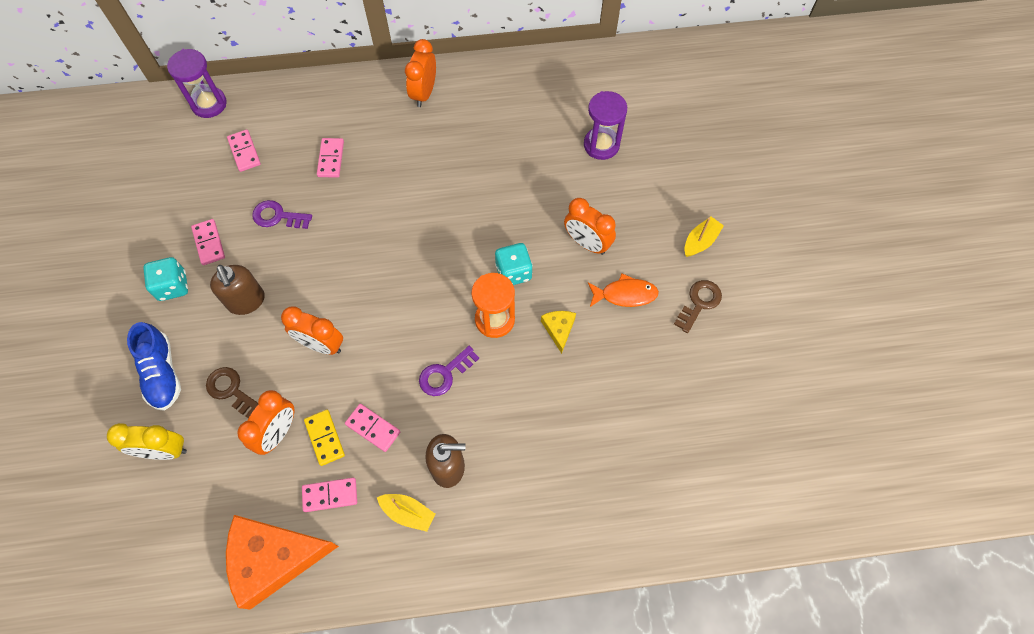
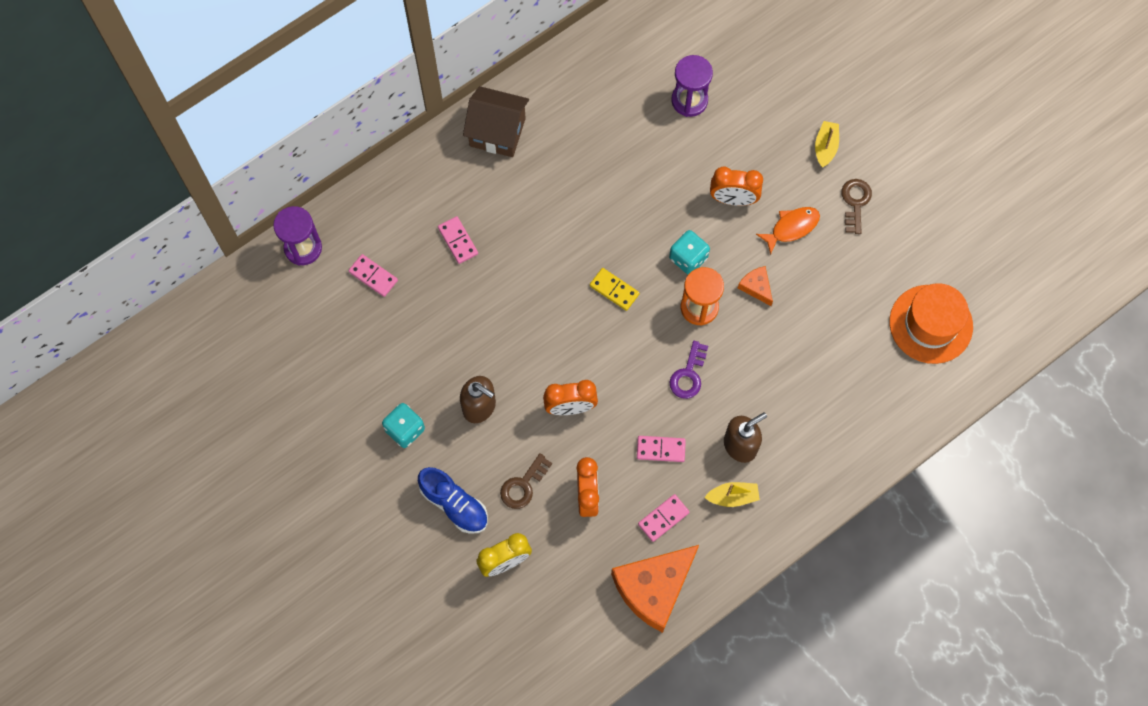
camera: 30 degrees left, 5 degrees up
pink domino [191,219,225,265] -> none
brown key [206,367,258,418] -> brown key turned 60 degrees counterclockwise [500,453,552,509]
purple key [252,200,312,229] -> none
yellow domino [304,410,345,466] -> yellow domino moved to [590,268,639,311]
orange clock [405,39,436,107] -> brown house [463,86,529,157]
yellow cheese [541,311,576,354] -> orange cheese [738,266,773,306]
none -> orange hat [889,283,973,364]

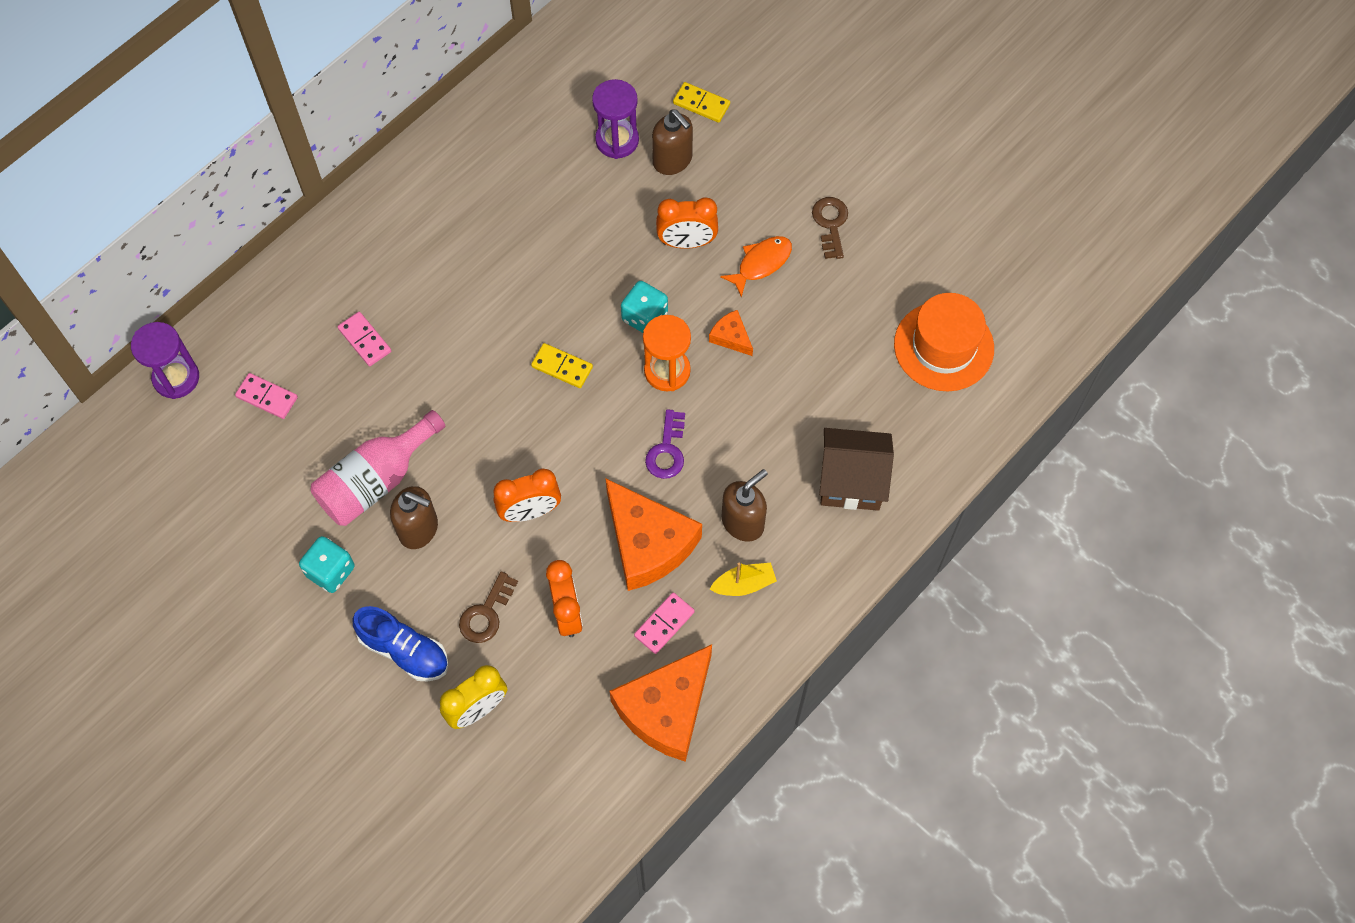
camera: 10 degrees left, 5 degrees down
brown house [463,86,529,157] -> brown house moved to [819,428,894,511]
pink domino [637,436,686,462] -> orange cheese [605,478,702,591]
yellow boat [815,121,839,168] -> none
none -> pink bottle [311,410,445,526]
none -> brown soap dispenser [652,110,693,175]
none -> yellow domino [673,82,730,123]

